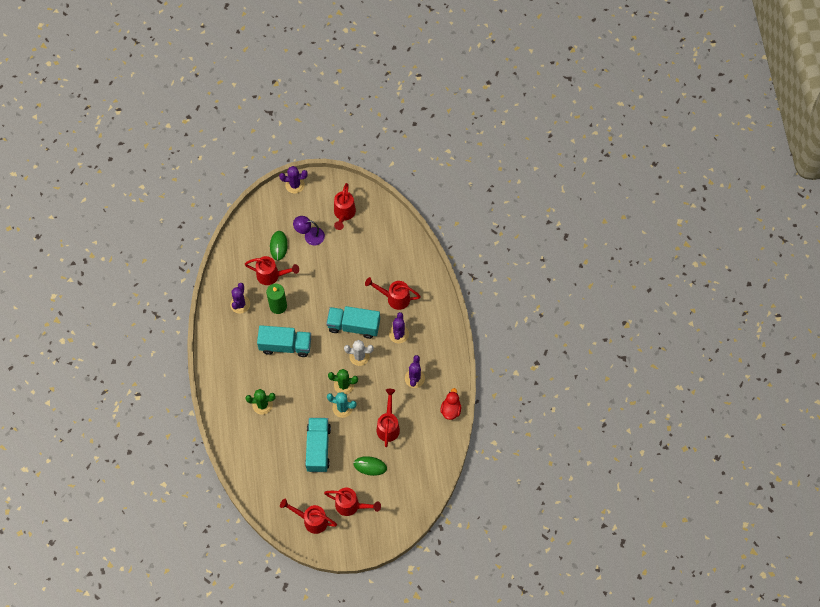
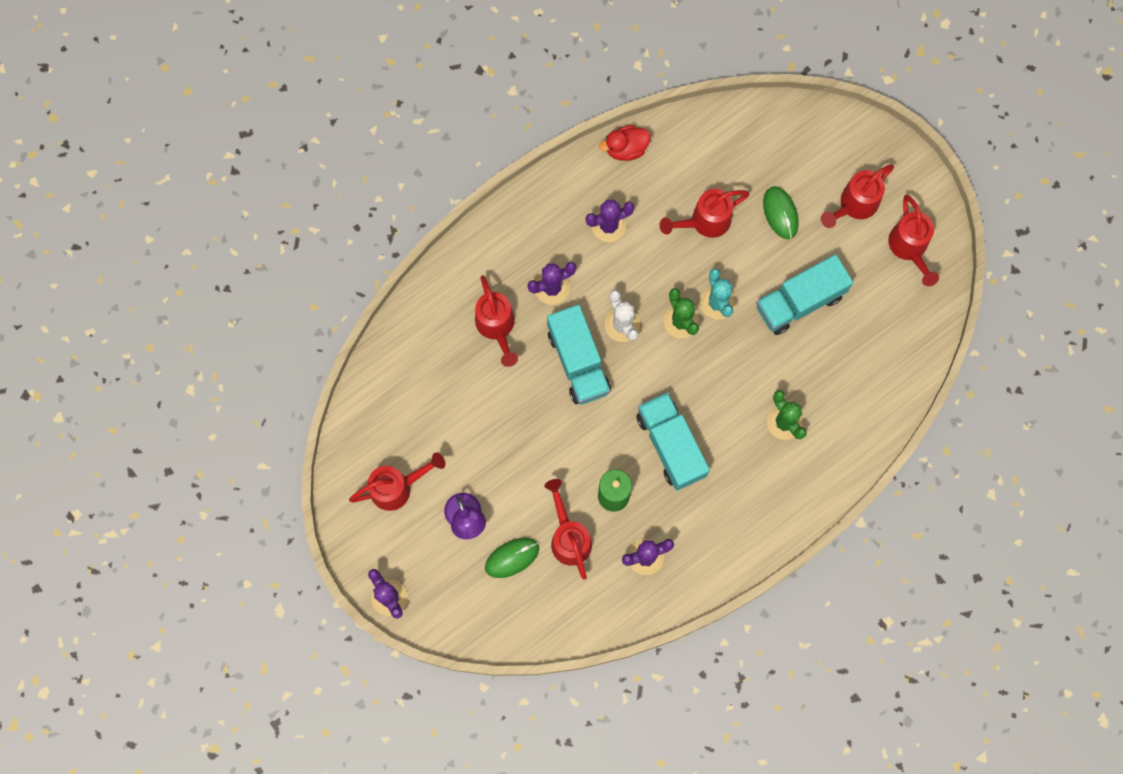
camera: 120 degrees left, 10 degrees up
red watering can [324,488,381,516] -> red watering can turned 120 degrees counterclockwise [821,164,894,228]

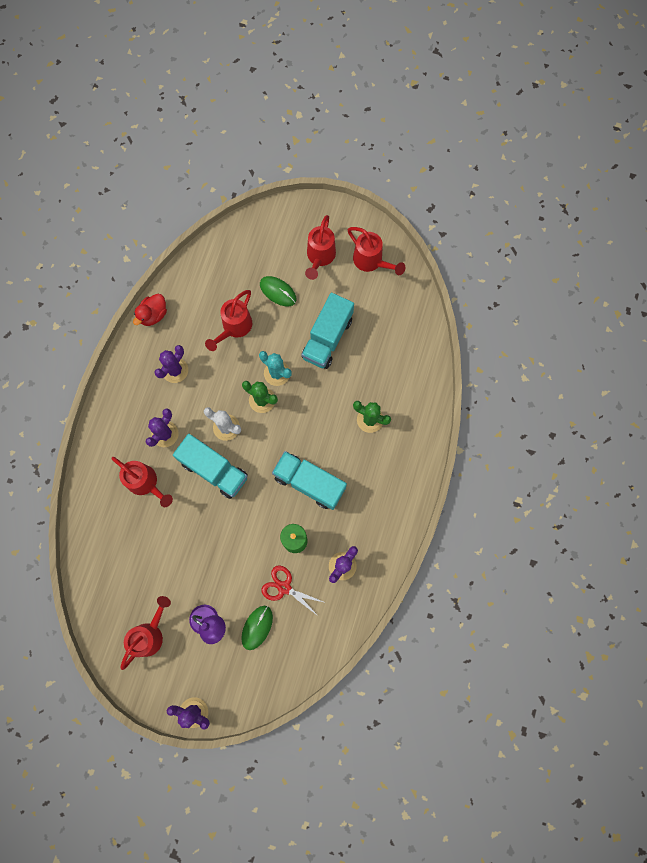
camera: 35 degrees left, 0 degrees up
red watering can [544,479,592,580] -> red scissors [262,565,326,617]

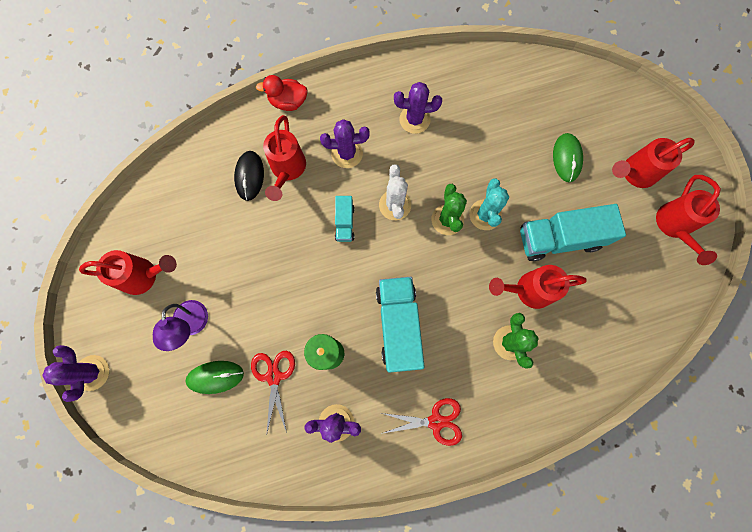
camera: 55 degrees right, 0 degrees up
red duck [133,294,167,326] -> red duck moved to [256,75,308,111]
turquoise truck [173,434,248,499] -> turquoise truck [335,196,354,242], size x0.51
red watering can [205,290,252,351] -> red watering can moved to [489,265,587,309]
none -> black mouse [234,151,264,201]
none -> red scissors [381,398,462,446]

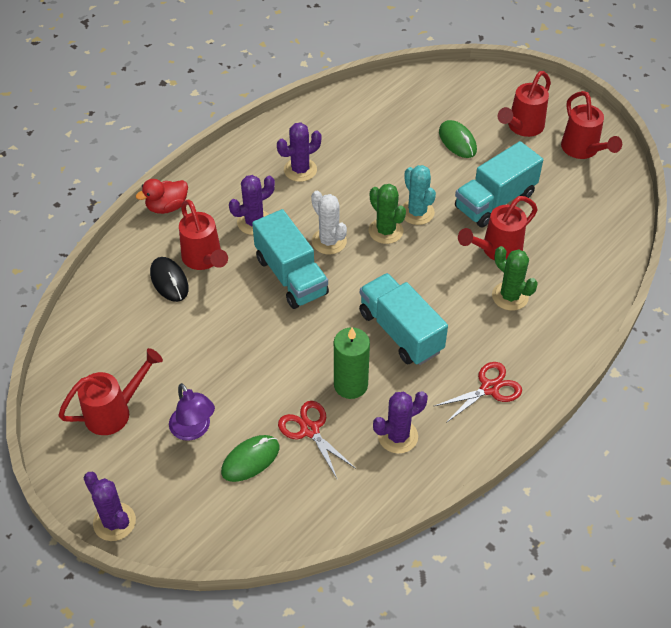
camera: 30 degrees left, 25 degrees down
turquoise truck [335,196,354,242] -> turquoise truck [252,209,329,309], size x1.98

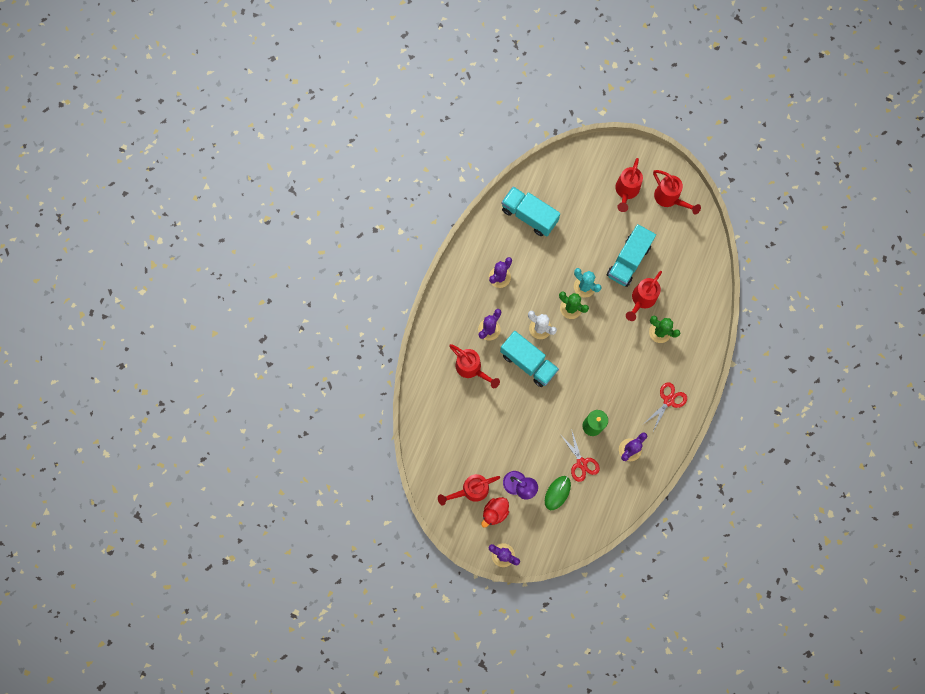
camera: 20 degrees left, 25 degrees up
red watering can [58,348,163,435] -> red watering can turned 150 degrees counterclockwise [438,474,500,506]
red duck [136,179,188,214] -> red duck moved to [481,497,509,528]
black mouse [150,257,189,302] -> none
red scissors [278,401,356,480] -> red scissors turned 150 degrees counterclockwise [560,429,600,482]
turquoise truck [359,273,448,365] -> turquoise truck moved to [501,186,560,236]
green mouse [439,120,477,158] -> none

